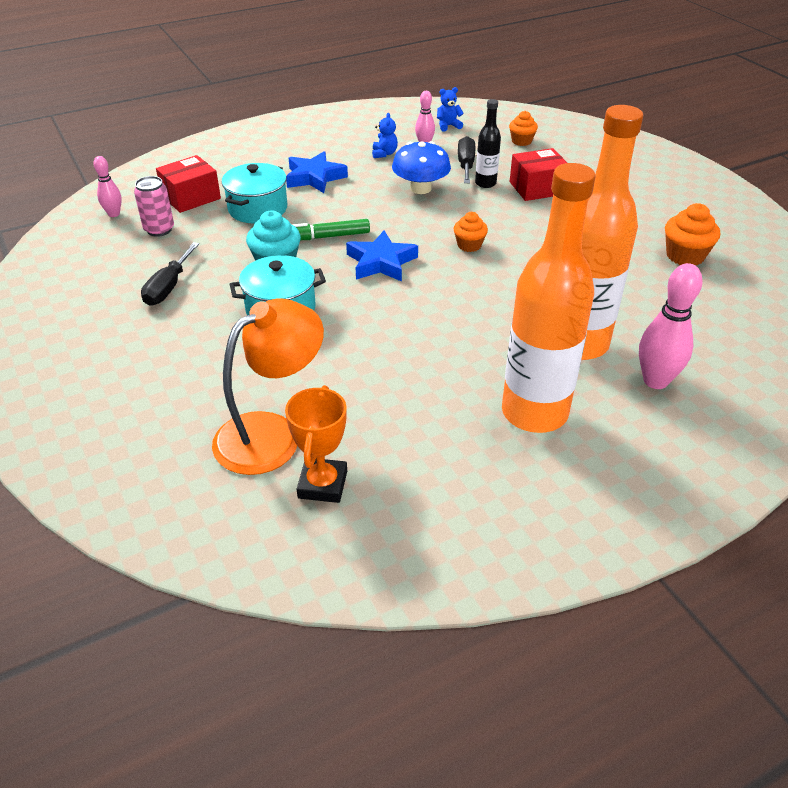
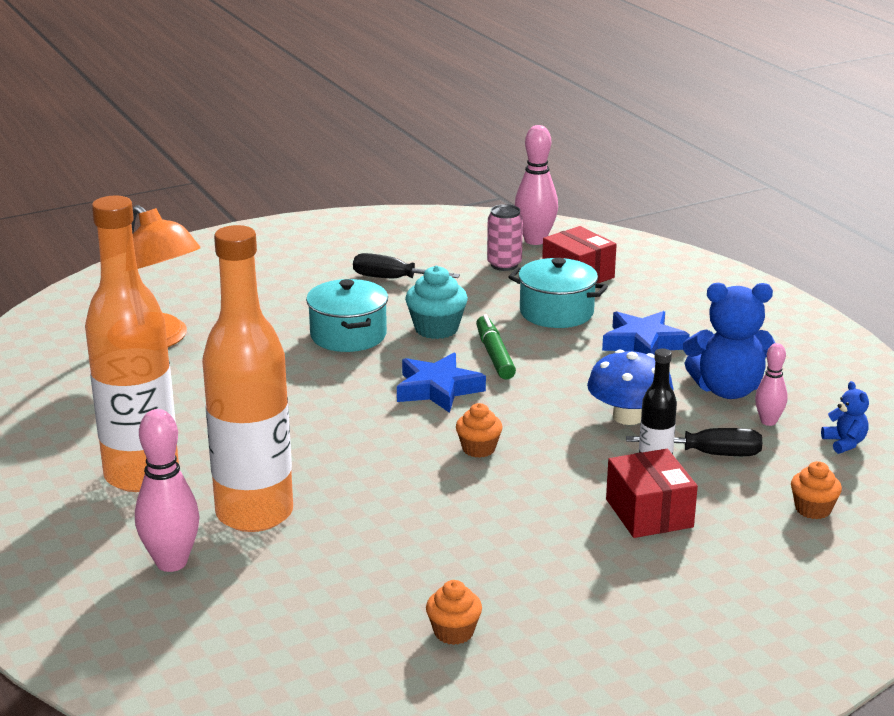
camera: 90 degrees right, 15 degrees down
pink bowling pin [93,156,122,217] -> pink bowling pin [515,125,558,245], size x1.72
orange trophy [285,385,347,503] -> none
blue teddy bear [372,113,398,158] -> blue teddy bear [683,283,775,399], size x2.08
orange cupcake [665,203,720,265] -> orange cupcake [426,580,482,645], size x0.66

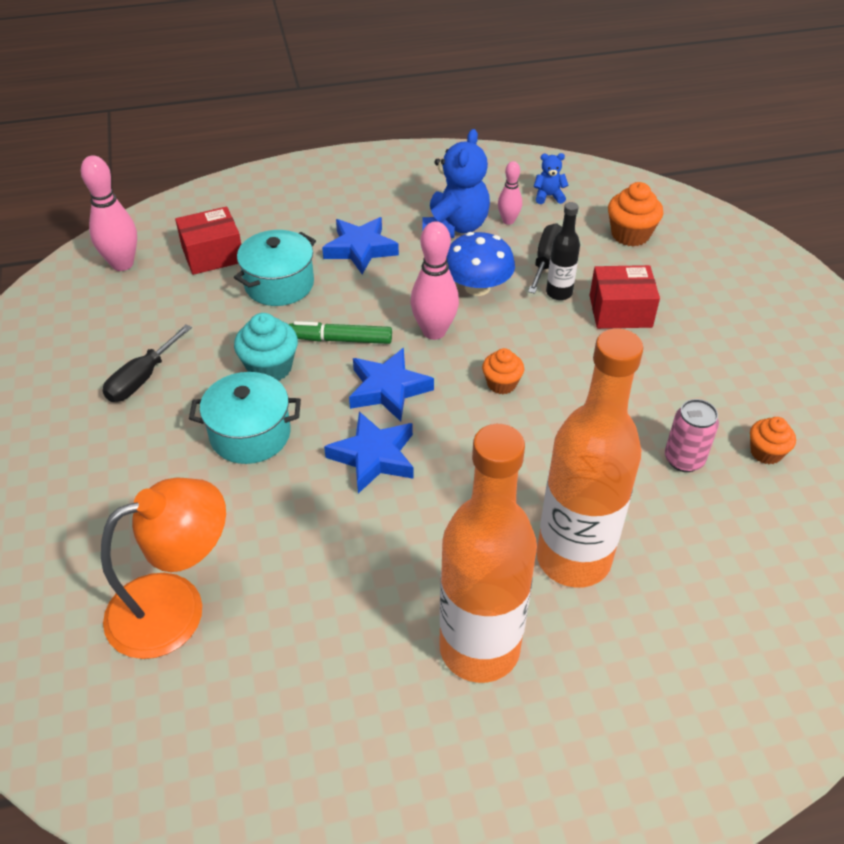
camera: 75 degrees left, 20 degrees up
pink bowling pin [135,409,200,572] -> pink bowling pin moved to [411,221,459,340]
pink can [487,204,523,271] -> pink can moved to [665,399,719,472]
orange cupcake [791,461,842,519] -> orange cupcake [608,182,663,247], size x1.52
none -> blue star [324,411,414,493]

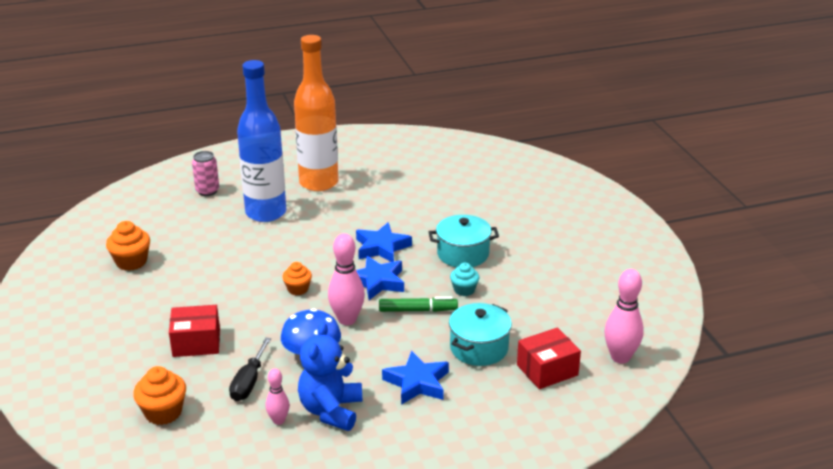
camera: 175 degrees right, 15 degrees down
orange lamp [101,478,226,659] -> none
black screwdriver [103,324,192,402] -> none
turquoise cupcake [234,313,298,381] -> turquoise cupcake [450,263,479,296], size x0.66
blue teddy bear [534,153,569,204] -> none
orange bottle [537,328,644,588] -> blue bottle [237,60,286,222]
black bottle [546,202,580,300] -> none
pink can [665,399,719,472] -> pink can moved to [192,151,219,196]
orange cupcake [750,417,796,465] -> orange cupcake [106,221,150,271], size x1.52

